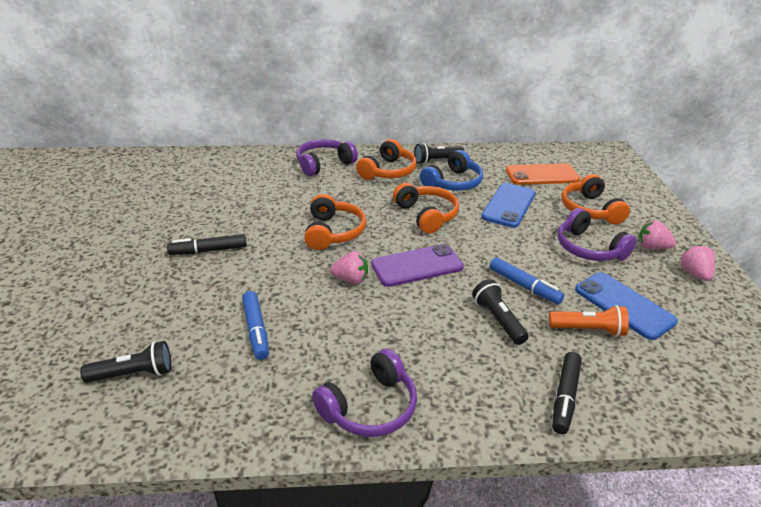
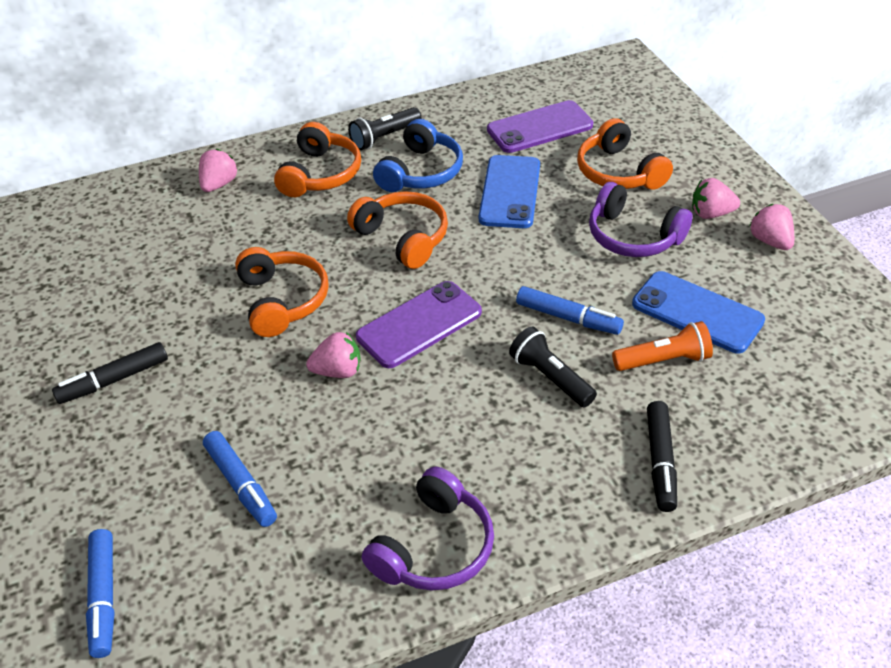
camera: 15 degrees left, 10 degrees up
black flashlight [80,341,171,383] -> blue marker [86,529,115,658]
purple headphones [296,139,358,176] -> pink strawberry [199,149,238,192]
orange phone [506,163,581,185] -> purple phone [487,100,593,153]

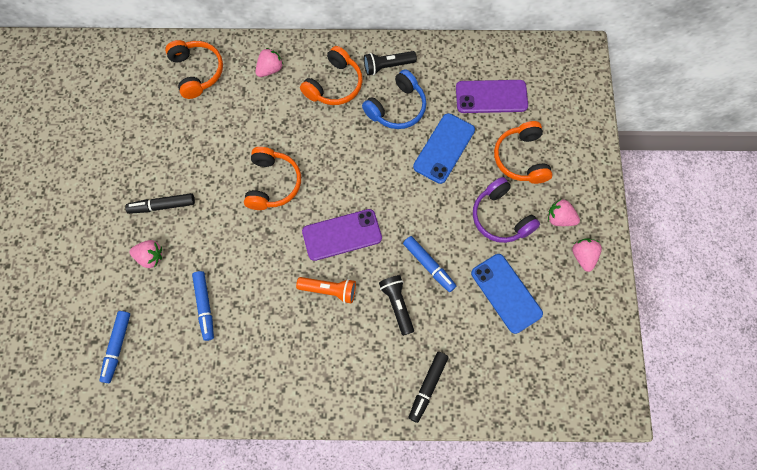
camera: 20 degrees right, 25 degrees up
pink strawberry [306,332,360,378] -> pink strawberry moved to [130,240,162,268]
orange headphones [347,191,448,269] -> orange headphones moved to [165,40,223,99]
purple headphones [362,467,494,590] -> none
orange flashlight [612,321,713,371] -> orange flashlight moved to [296,277,356,303]

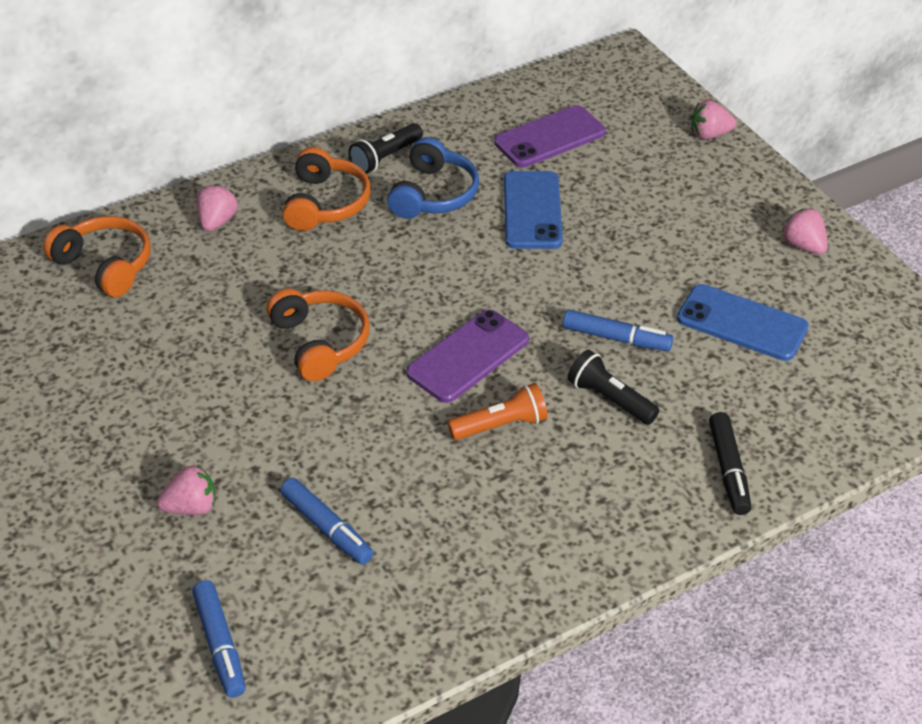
camera: 30 degrees left, 25 degrees down
black marker [125,193,195,214] -> none
purple headphones [473,177,540,243] -> none
orange headphones [494,121,553,184] -> none
pink strawberry [548,199,580,226] -> pink strawberry moved to [691,100,737,140]

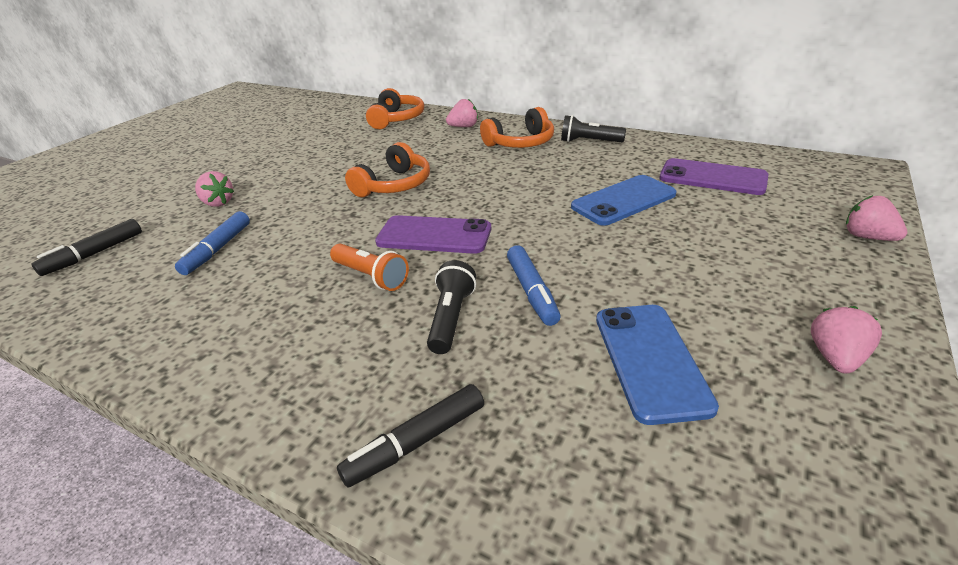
camera: 60 degrees right, 10 degrees down
blue marker [192,580,246,698] -> black marker [31,219,142,276]
blue headphones [387,137,479,219] -> none

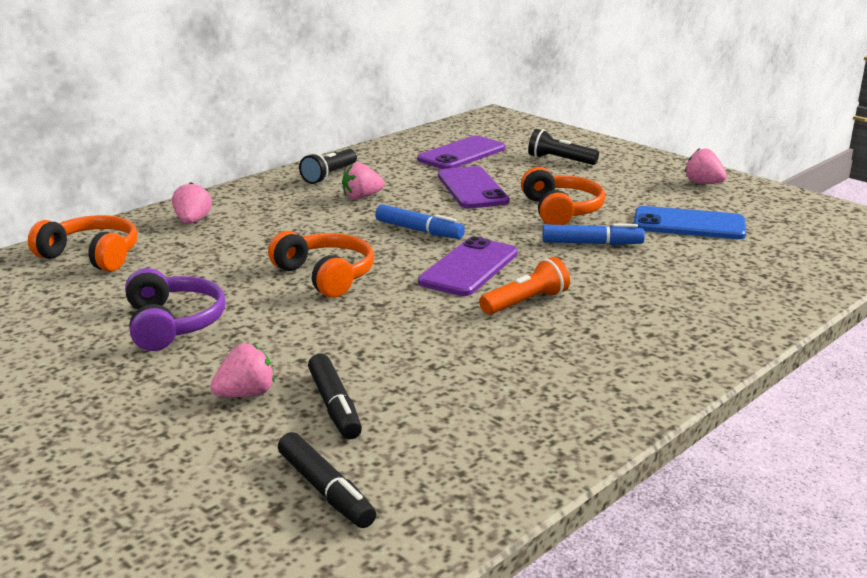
camera: 75 degrees left, 10 degrees down
blue marker [175,211,250,275] -> blue marker moved to [375,204,465,239]
black marker [337,384,484,488] -> black marker moved to [308,354,362,439]
black flashlight [427,260,476,354] -> black flashlight moved to [528,129,599,165]
orange headphones [480,107,554,148] -> orange headphones moved to [521,167,605,225]
blue phone [571,175,677,226] -> purple phone [438,166,509,208]
pink strawberry [846,195,908,241] -> pink strawberry moved to [342,162,385,200]
none -> purple headphones [125,268,225,351]

